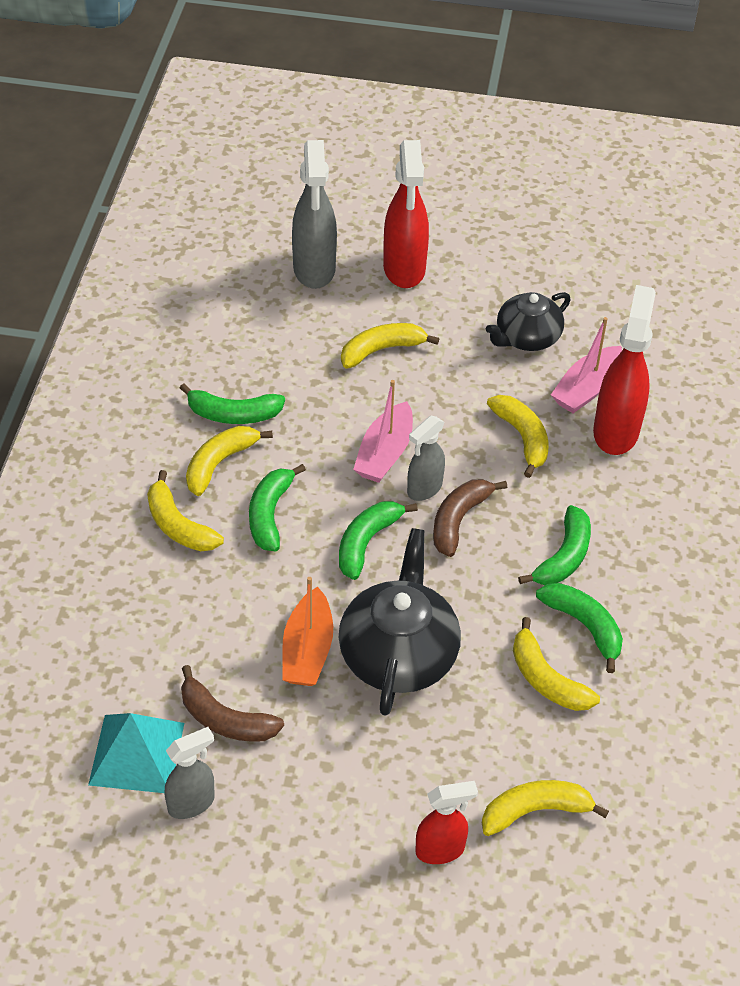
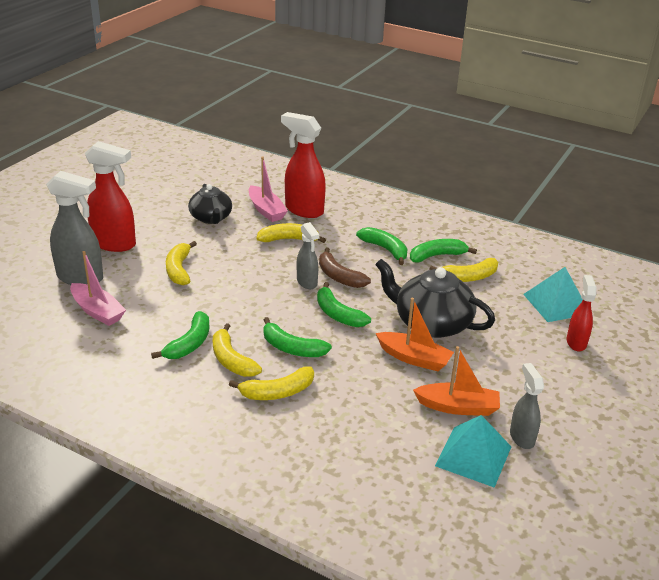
camera: 70 degrees left, 15 degrees down
brown banana [181,665,284,742] -> orange boat [413,346,500,416]
pink boat [353,380,413,483] -> pink boat moved to [70,251,126,326]
yellow banana [482,780,609,836] -> turquoise pyramid [523,267,583,322]

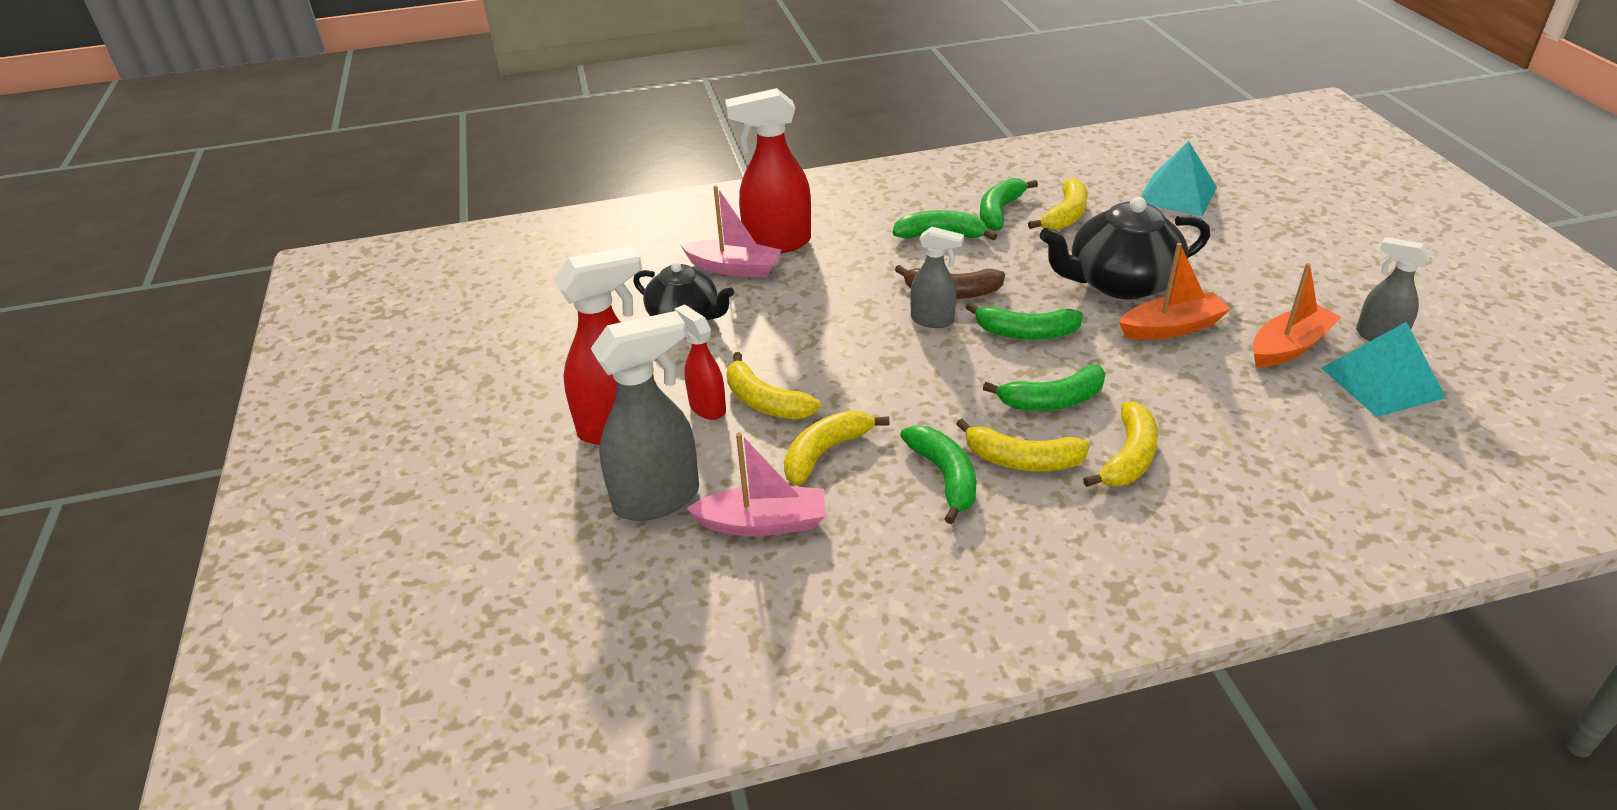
camera: 40 degrees left, 5 degrees up
yellow banana [256,223,326,243] -> yellow banana moved to [784,410,889,486]
red spray bottle [566,275,596,351] -> red spray bottle moved to [675,304,726,420]

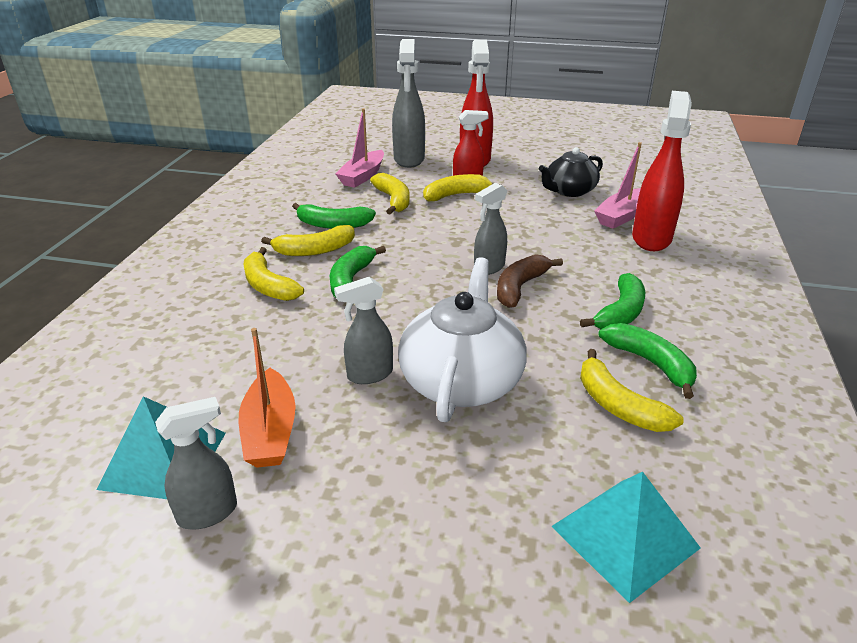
camera: 115 degrees right, 5 degrees down
yellow banana [956,419,1090,471] -> yellow banana turned 150 degrees counterclockwise [261,225,355,256]
green banana [965,302,1083,340] -> none
black teapot [1040,197,1210,299] -> white teapot [398,257,527,422]
orange boat [1119,243,1231,340] -> grey spray bottle [334,277,393,384]

